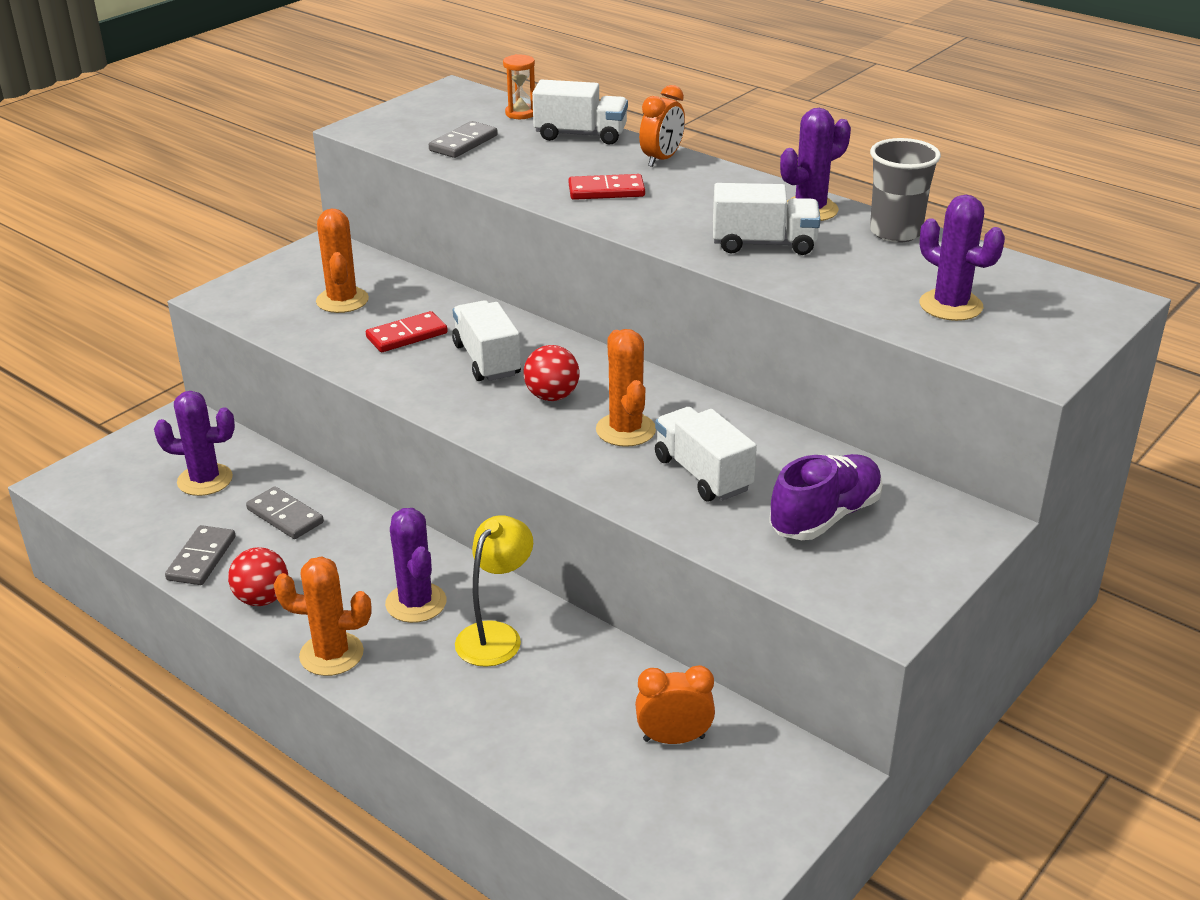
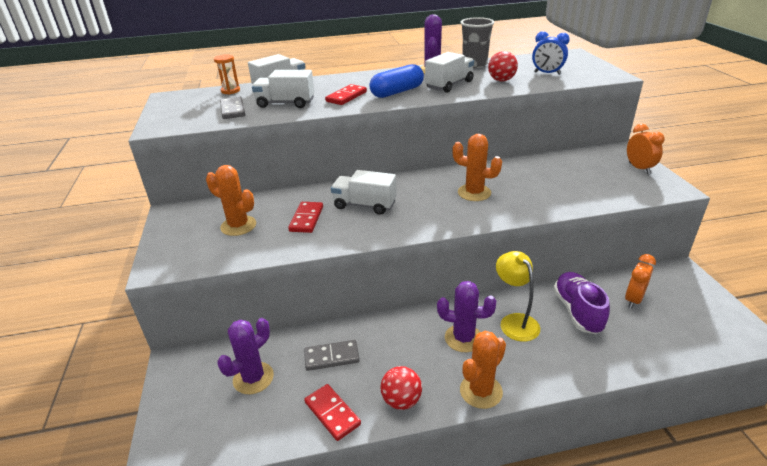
camera: 50 degrees left, 0 degrees up
grey domino [165,525,235,585] -> red domino [304,384,361,441]
red ball [524,345,579,401] -> red ball moved to [488,51,518,81]
orange clock [639,85,685,167] -> orange clock moved to [627,124,664,174]
white truck [655,407,757,501] -> white truck moved to [252,70,314,108]
purple shoe [769,454,883,540] -> purple shoe moved to [553,272,610,334]
purple cactus [920,195,1005,321] -> blue clock [532,31,570,75]
none -> blue capsule [369,64,424,98]

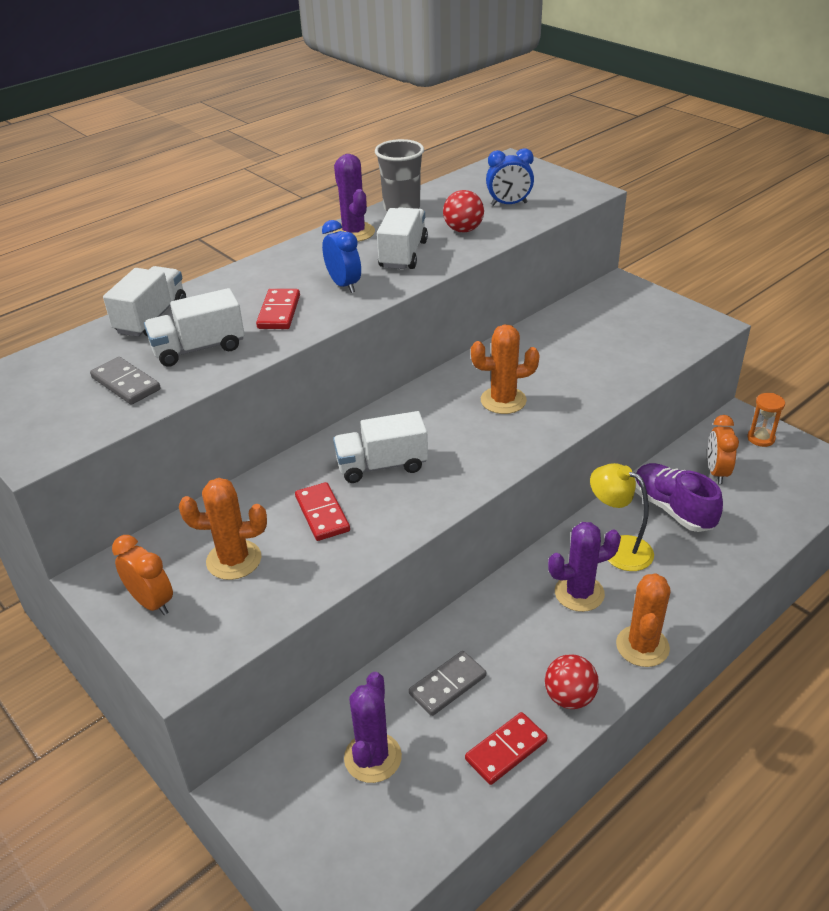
camera: 30 degrees left, 5 degrees up
orange hourglass [214,54,240,94] -> orange hourglass moved to [747,393,785,447]
red domino [304,384,361,441] -> red domino turned 60 degrees counterclockwise [465,712,548,785]
blue capsule [369,64,424,98] -> blue clock [322,220,361,293]
orange clock [627,124,664,174] -> orange clock moved to [112,535,173,615]

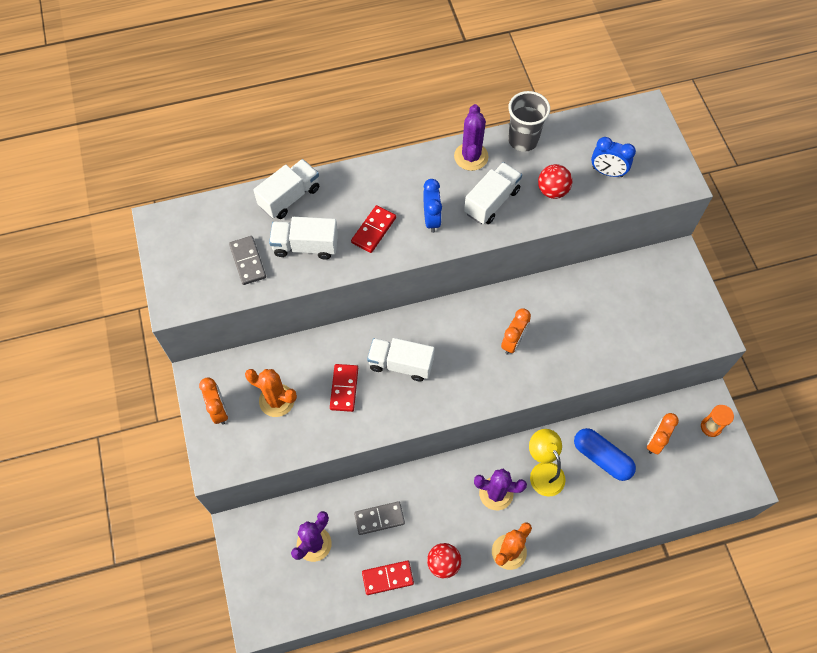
camera: 25 degrees right, 25 degrees up
orange cactus [471,324,539,414] -> orange clock [501,308,531,355]
purple shoe [635,463,723,532] -> blue capsule [574,428,636,481]

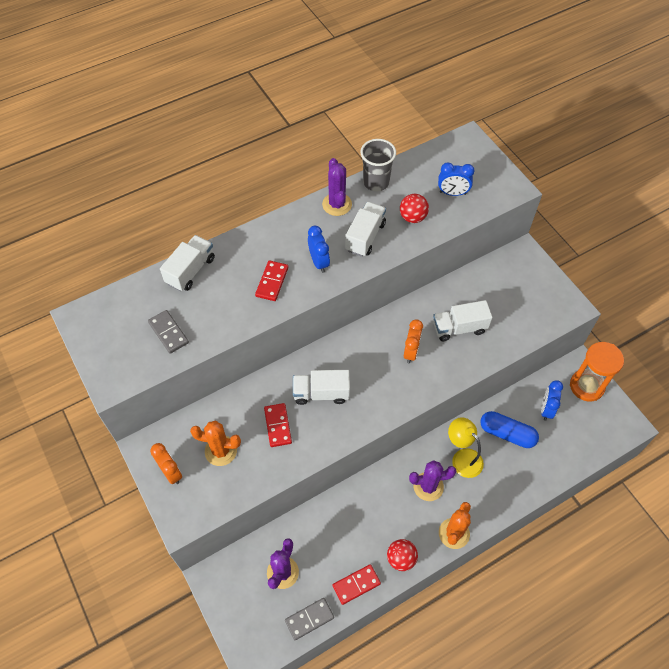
camera: 15 degrees left, 5 degrees down
white truck [269,217,338,260] -> white truck moved to [433,300,492,341]
grey domino [354,501,405,535] -> grey domino moved to [285,598,334,640]
orange clock [647,413,679,454] -> blue clock [541,380,563,421]
orange hourglass [701,405,734,437] -> orange hourglass [570,342,624,401], size x1.91

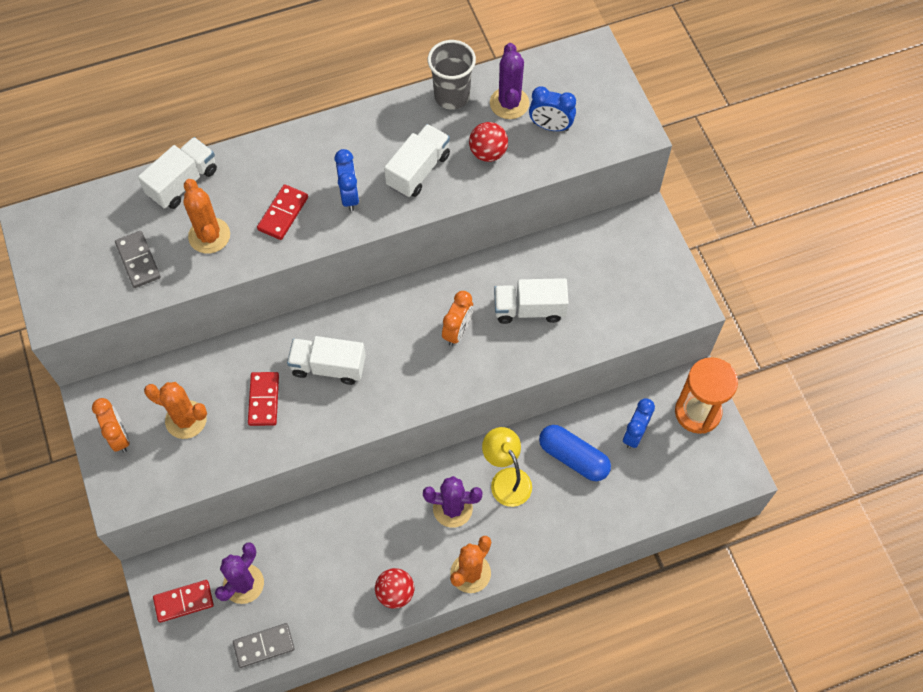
camera: 10 degrees right, 5 degrees up
purple cactus [322,158,352,216] -> purple cactus moved to [490,43,529,119]
red domino [332,564,381,605] -> red domino moved to [153,580,214,623]
none -> orange cactus [184,179,230,254]

